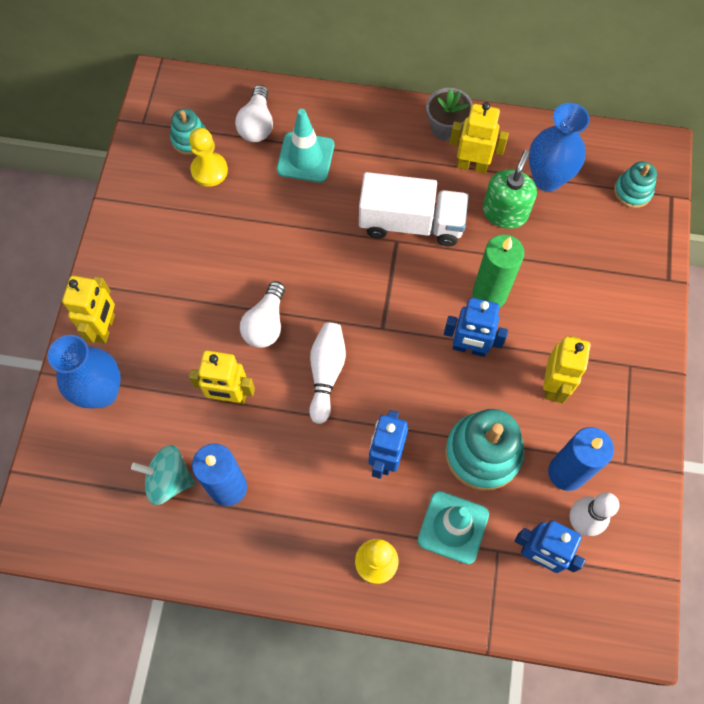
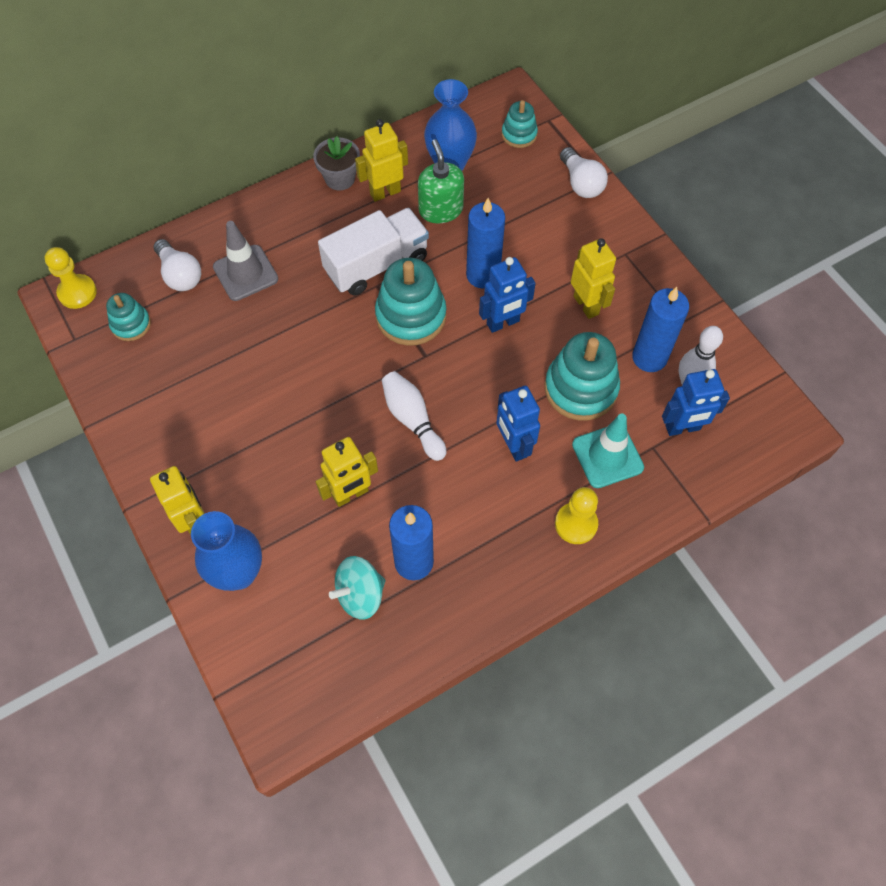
camera: 40 degrees left, 5 degrees down
yellow pawn [189,128,228,187] -> yellow pawn moved to [45,247,97,309]
white light bulb [240,281,285,348] -> white light bulb moved to [560,147,608,198]
turquoise traffic cone [277,109,334,182] -> grey traffic cone [213,221,278,301]
green candle [472,234,524,307] -> blue candle [466,198,505,289]
none -> turquoise stacking toy [375,258,446,346]

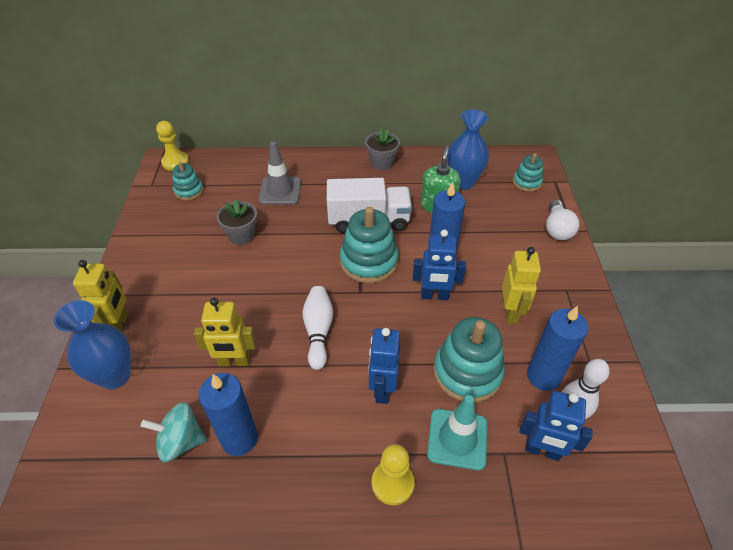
camera: 30 degrees right, 15 degrees down
white light bulb [154,239,201,291] -> none
yellow robot [355,119,408,202] -> none
none -> grey flower pot [217,199,257,245]

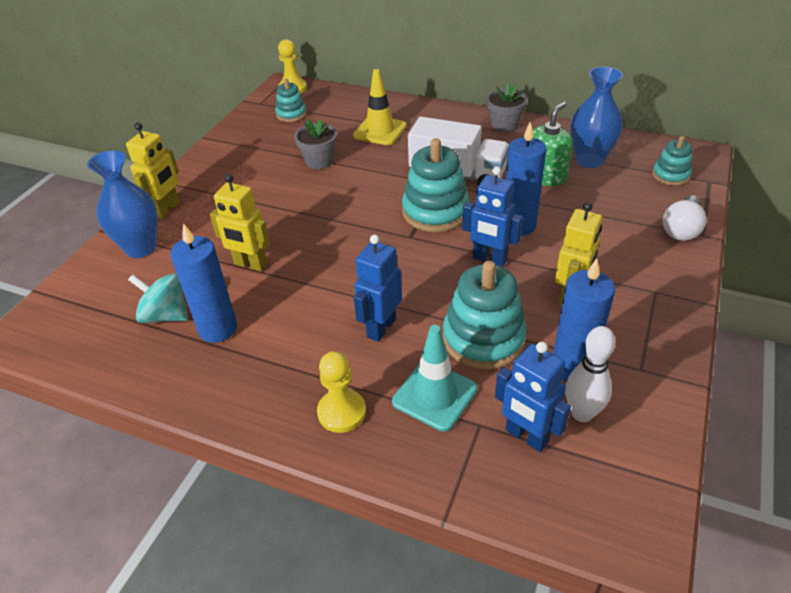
camera: 25 degrees right, 5 degrees down
grey traffic cone [259,141,301,205] -> yellow traffic cone [353,69,407,145]
white bowling pin [302,286,333,370] -> none

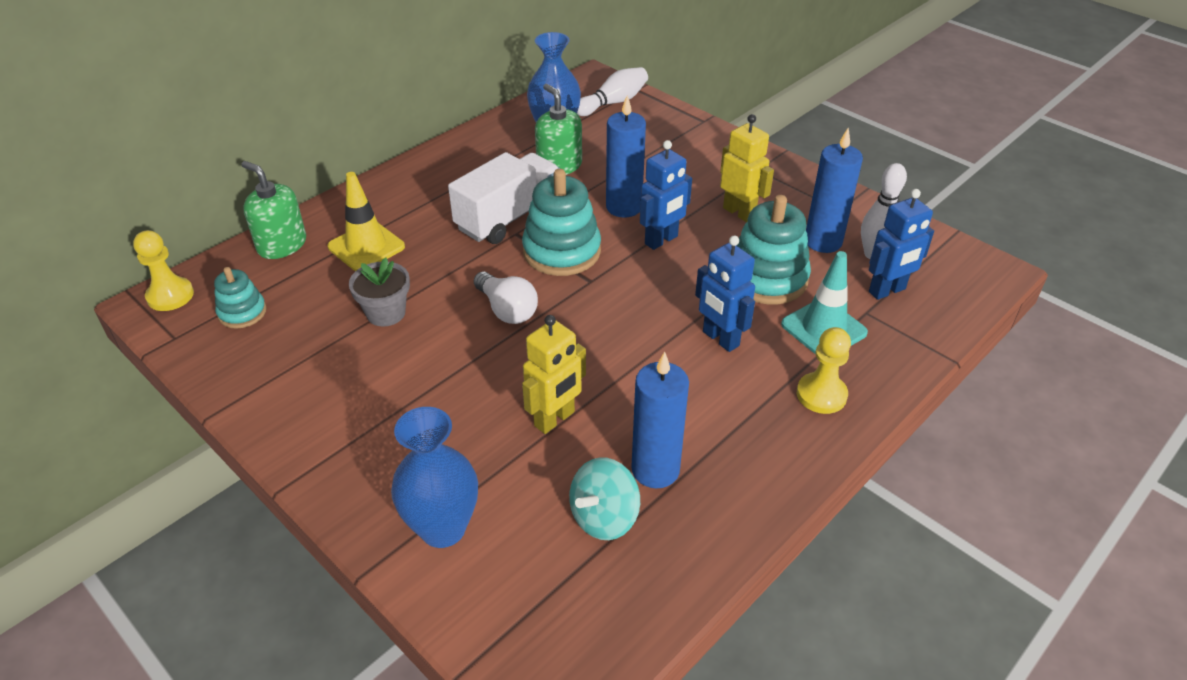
camera: 70 degrees left, 0 degrees up
yellow robot [126,122,180,218] -> none
grey flower pot [486,82,528,132] -> none
turquoise stacking toy [652,136,692,186] -> white bowling pin [577,67,648,116]
white light bulb [663,195,707,241] -> white light bulb moved to [474,271,538,324]
none -> green soap dispenser [241,161,306,259]

